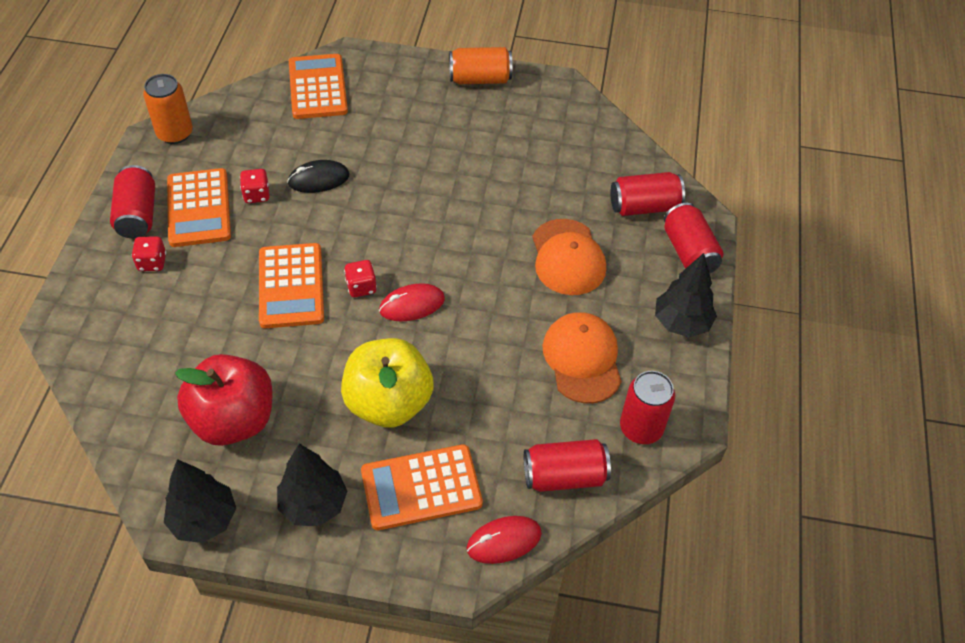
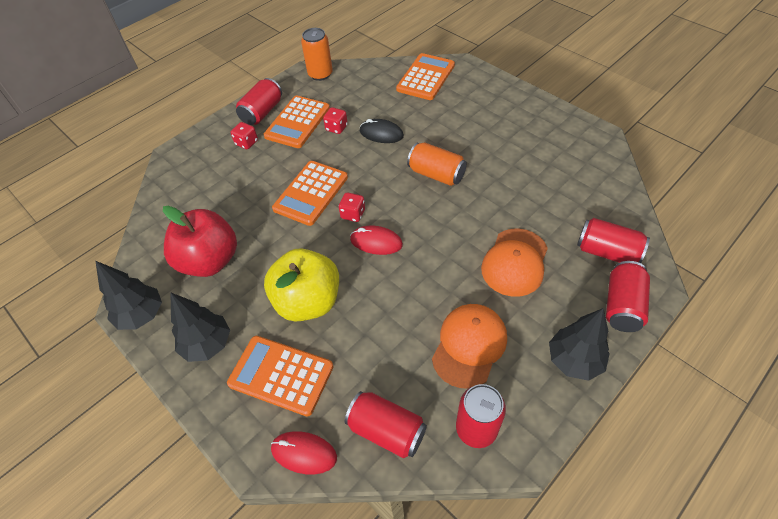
camera: 40 degrees right, 0 degrees up
orange can [449,47,513,84] -> orange can moved to [407,143,467,186]

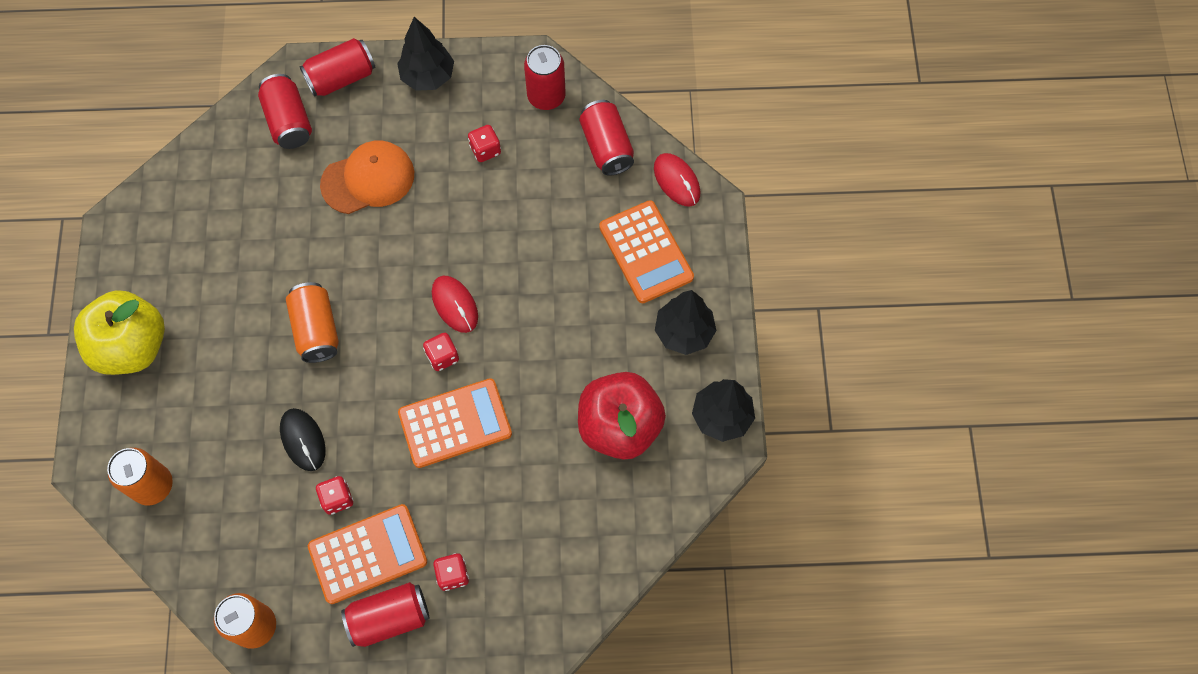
camera: 140 degrees left, 15 degrees up
yellow apple [264,248,339,322] -> yellow apple moved to [74,290,165,375]
orange calculator [396,53,455,100] -> orange can [107,448,173,505]
orange cap [432,304,507,388] -> red dice [468,125,501,162]

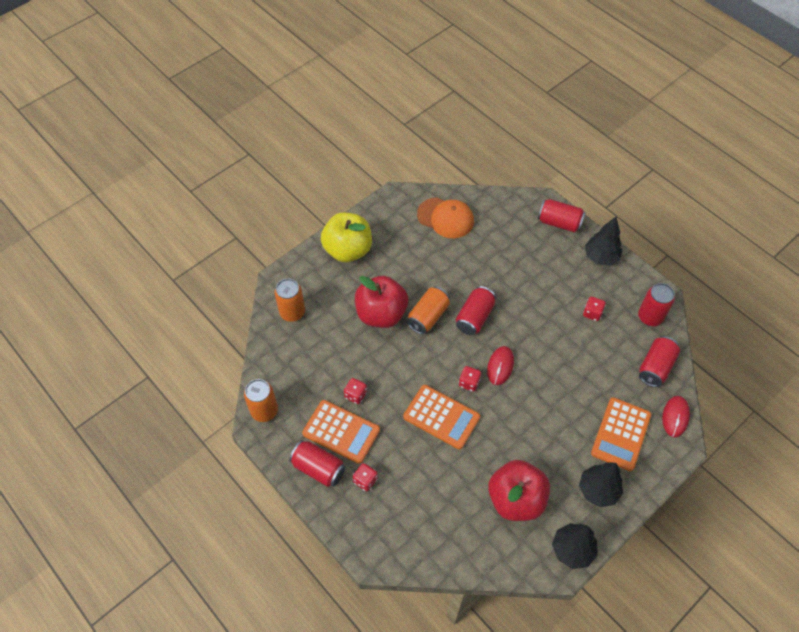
camera: 50 degrees right, 10 degrees down
red can [258,74,312,149] -> red can moved to [456,286,496,335]
black mouse [280,408,325,471] -> none
orange cap [320,140,414,214] -> orange cap moved to [417,197,474,238]
none -> red apple [355,276,408,328]

